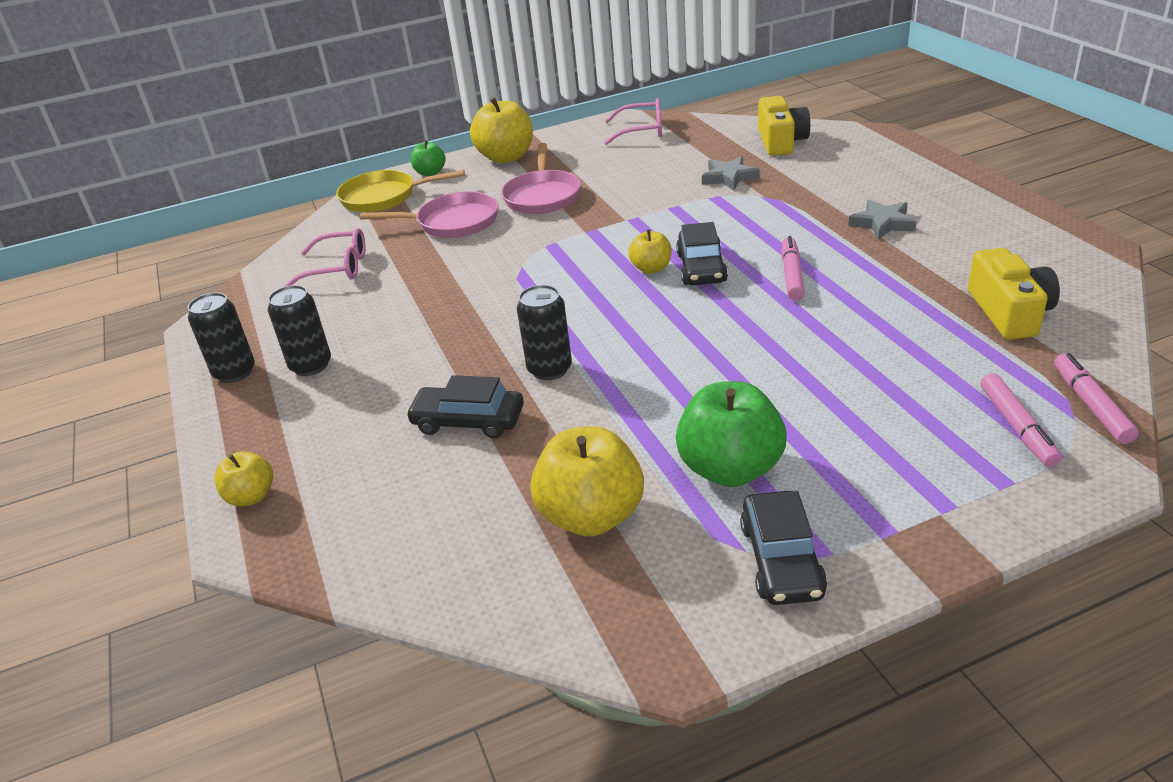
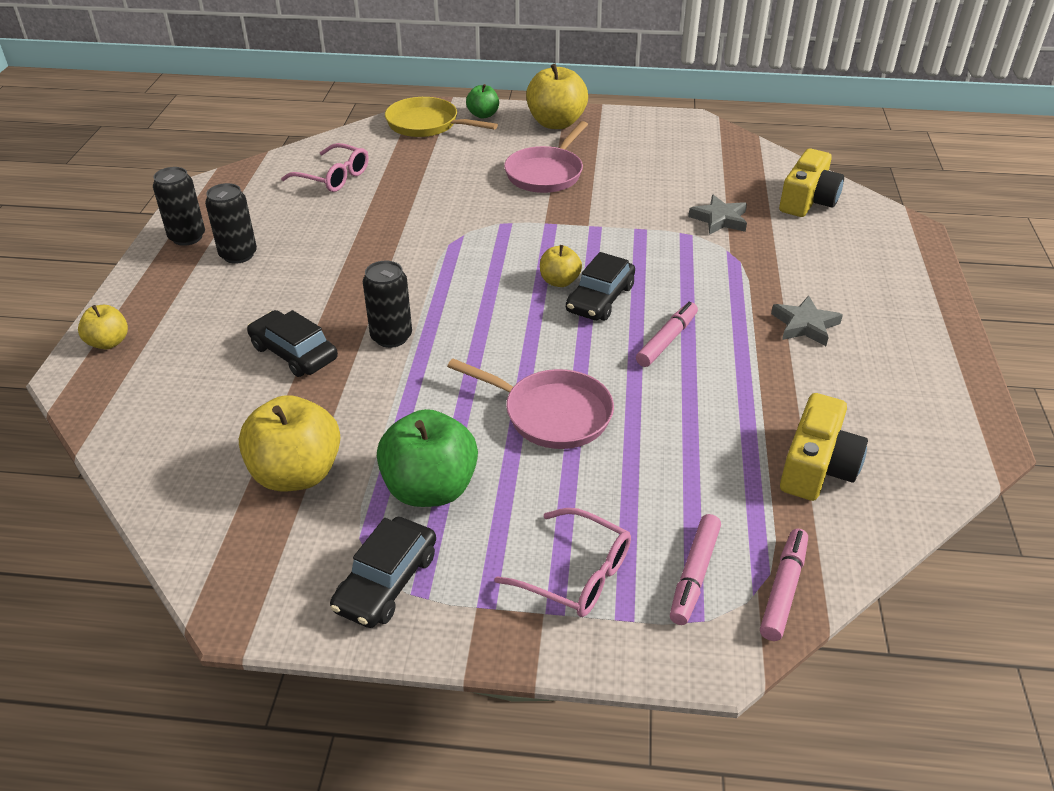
camera: 25 degrees right, 5 degrees up
pink pan [360,192,498,238] -> pink pan moved to [447,359,614,449]
pink glasses [604,98,662,145] -> pink glasses moved to [494,508,631,617]

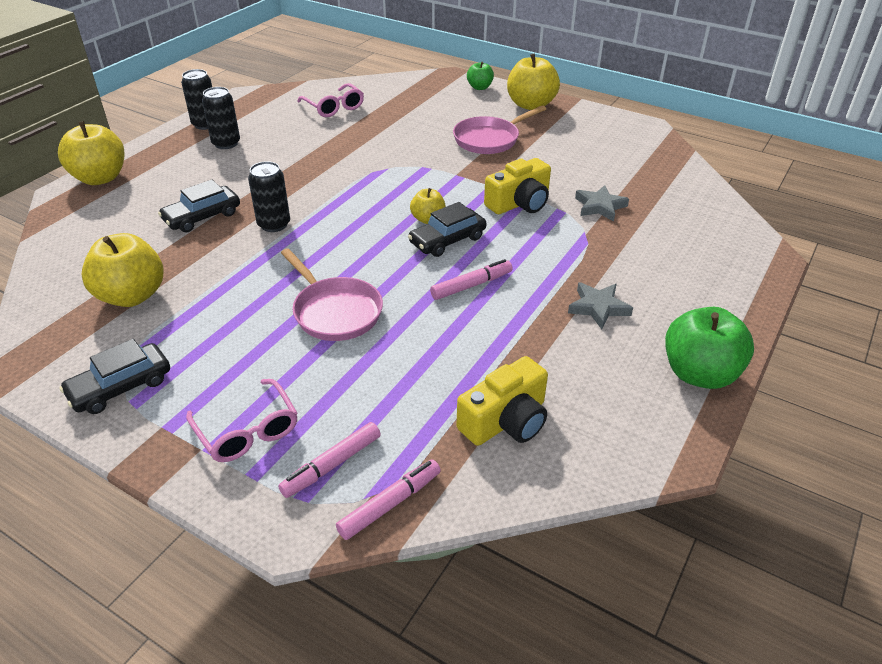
camera: 25 degrees right, 0 degrees up
yellow apple [78,305,128,349] -> yellow apple [58,121,125,185], size x1.83
black car [247,310,338,377] -> black car turned 105 degrees counterclockwise [158,179,240,232]
green apple [377,409,478,507] -> green apple moved to [665,307,754,389]
yellow pan [385,97,498,137] -> none
yellow camera [779,149,844,217] -> yellow camera moved to [484,158,551,214]

